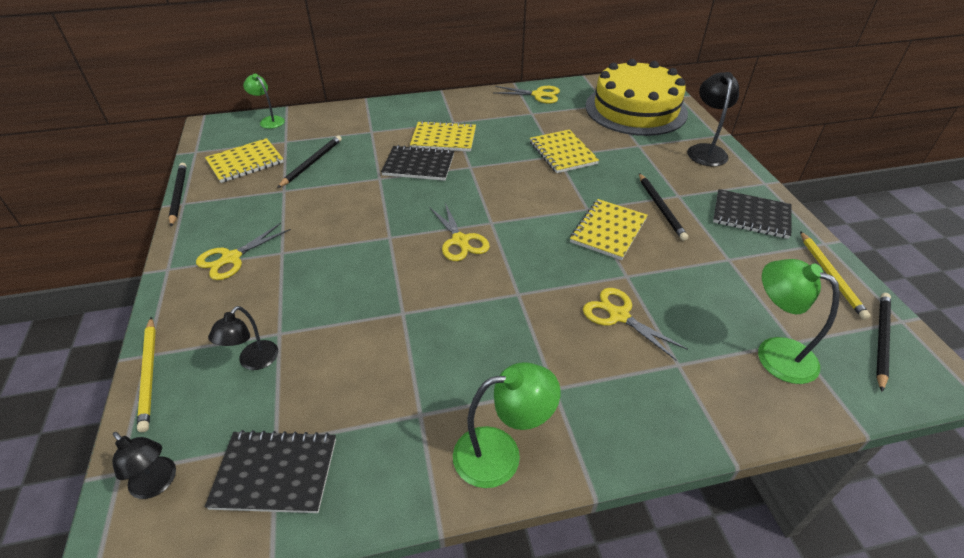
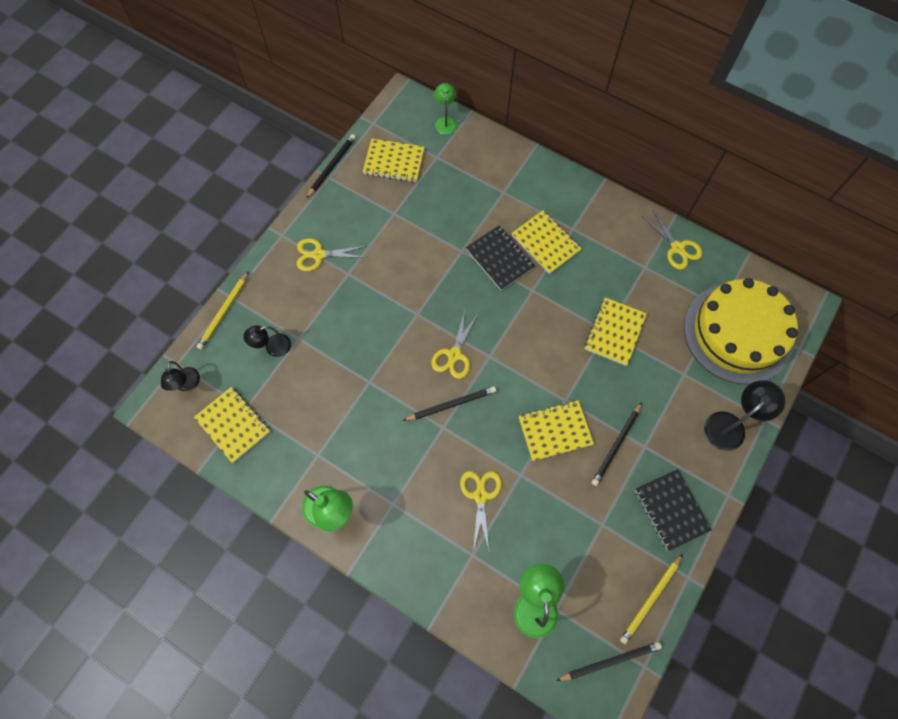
camera: 45 degrees right, 25 degrees up
black notebook [205,430,336,513] -> yellow notebook [194,387,270,463]
black pencil [277,135,342,188] -> black pencil moved to [403,386,496,421]

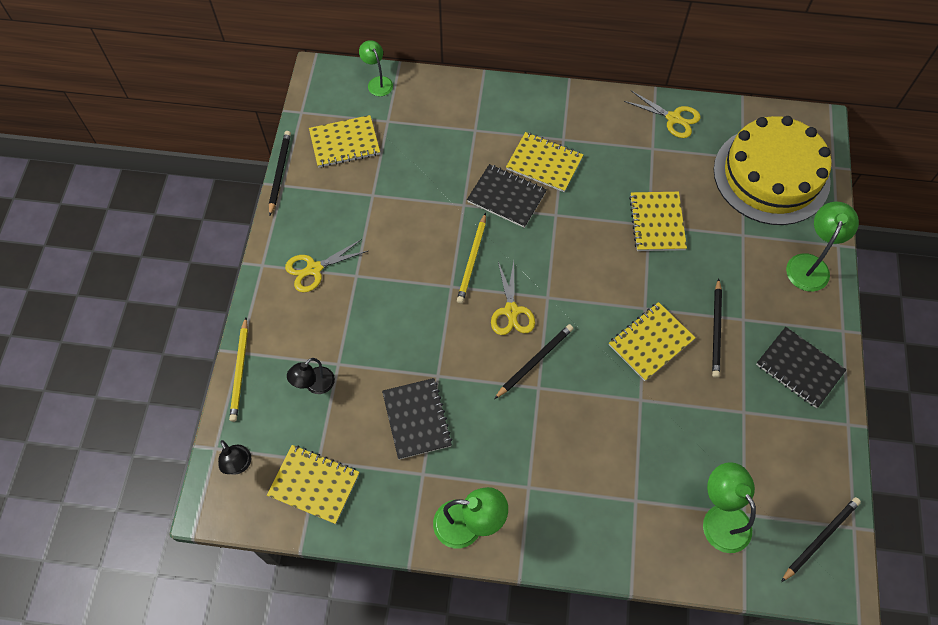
camera: 25 degrees left, 5 degrees down
yellow scissors [460,471,502,551] -> none
yellow pencil [620,554,683,644] -> yellow pencil moved to [457,213,486,304]
black lamp [704,380,785,451] -> green lamp [786,202,859,292]
none -> black notebook [382,378,453,460]

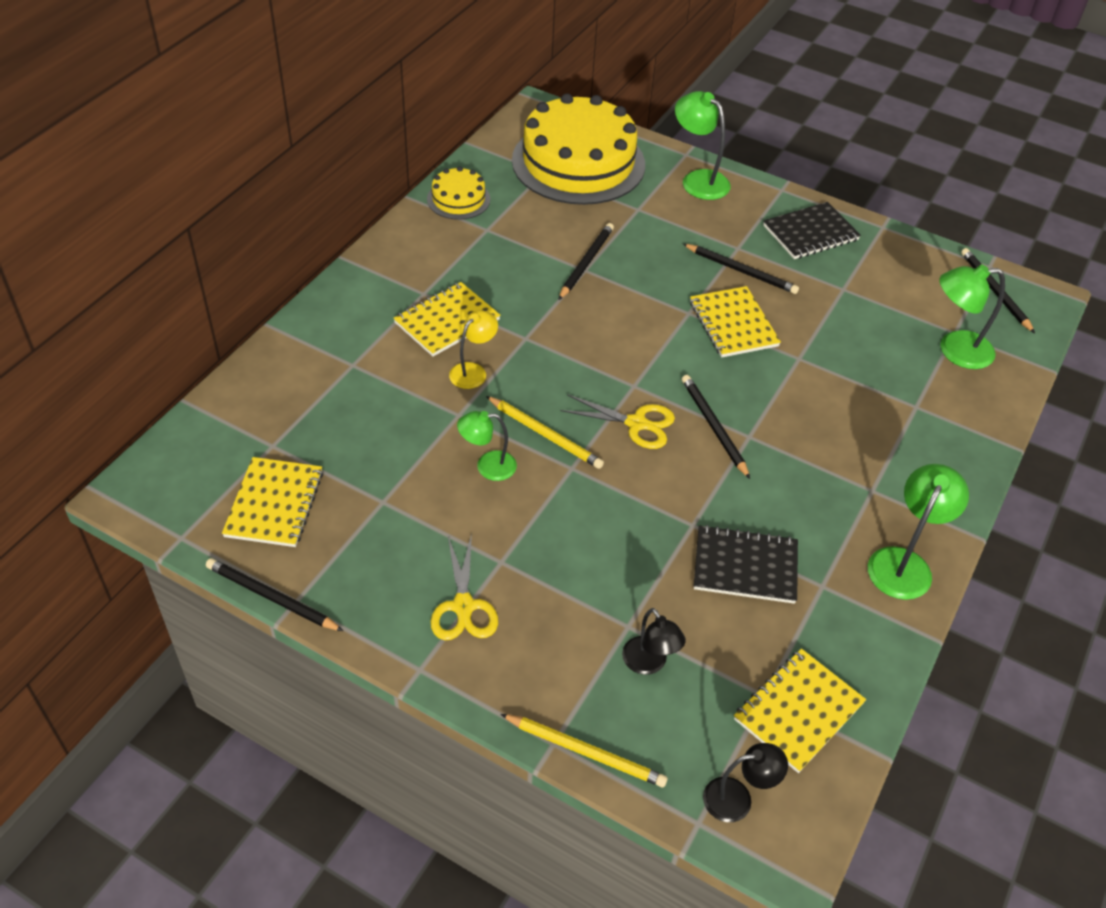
camera: 70 degrees left, 15 degrees down
green lamp [359,40,393,96] -> green lamp moved to [457,411,517,481]
black notebook [467,164,547,228] -> yellow lamp [449,310,498,389]
yellow scissors [624,91,701,138] -> yellow cake [427,166,490,220]
yellow notebook [629,192,687,251] -> black pencil [558,223,614,300]

